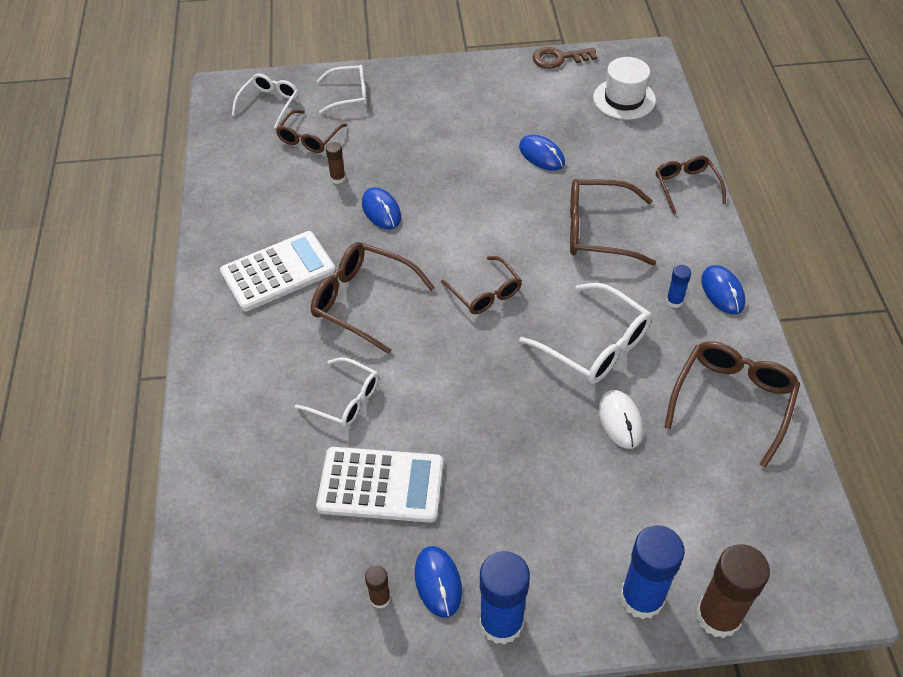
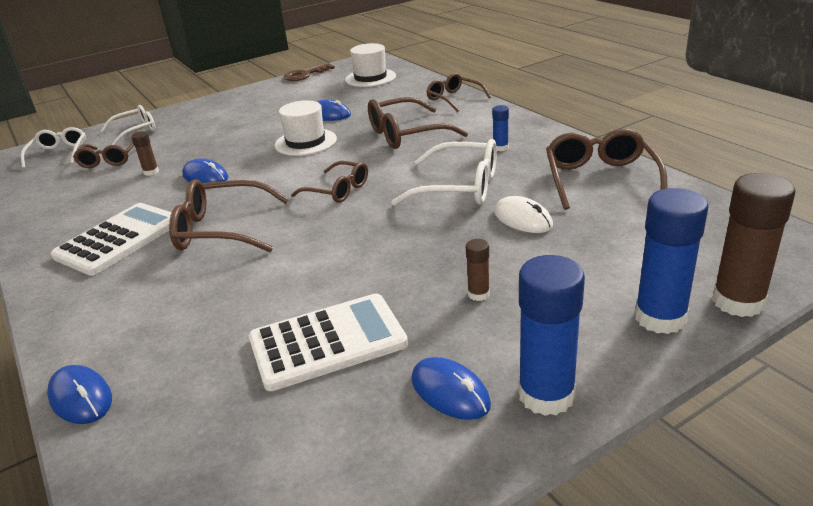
camera: 25 degrees left, 20 degrees down
white glasses [295,357,379,427] -> none
brown glue stick [365,566,391,609] -> brown glue stick moved to [466,239,490,301]
blue mouse [701,265,745,314] -> blue mouse moved to [47,365,112,424]
none -> white hat [274,100,337,156]

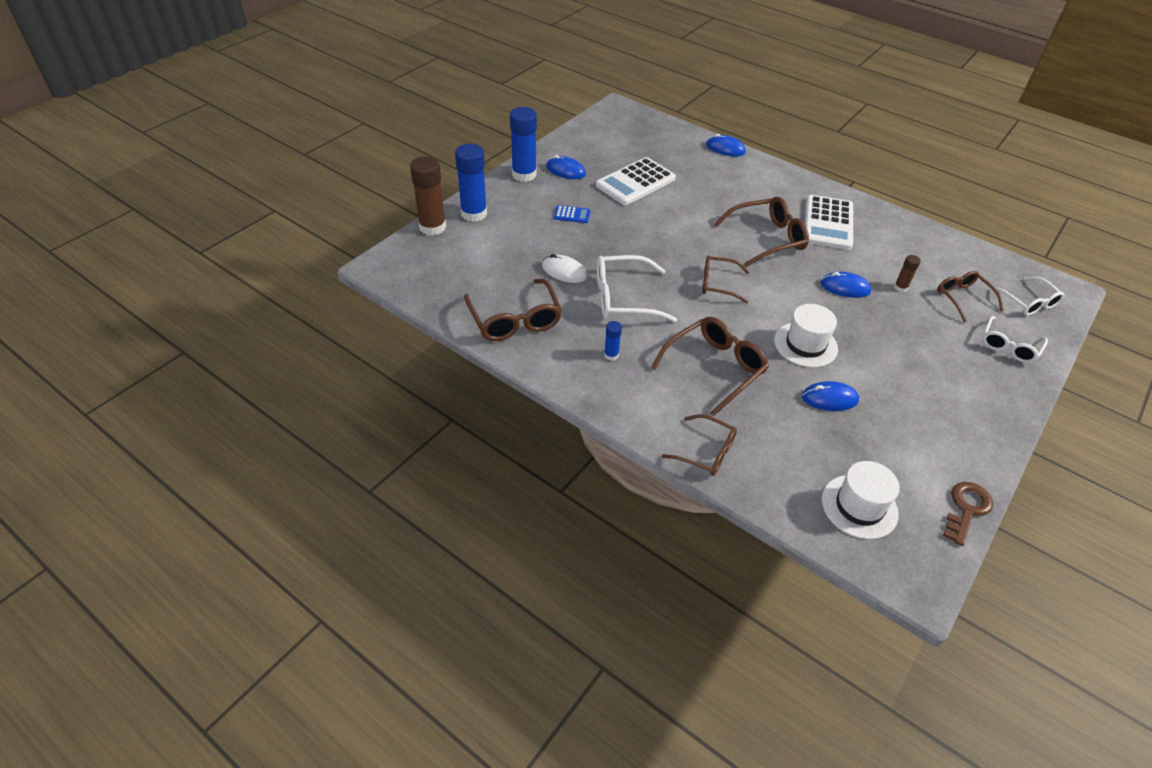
camera: 155 degrees right, 15 degrees up
brown glue stick [466,239,490,301] -> blue calculator [554,205,591,223]

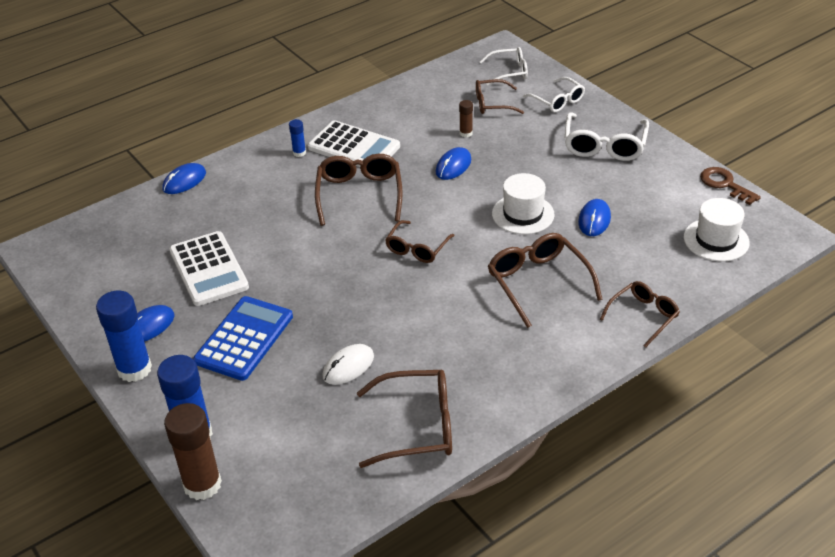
camera: 70 degrees left, 5 degrees down
blue calculator [554,205,591,223] -> blue calculator [193,296,293,381], size x2.21
white glasses [597,255,677,322] -> white glasses moved to [564,112,649,161]
blue glue stick [604,321,622,361] -> blue glue stick moved to [289,119,306,157]

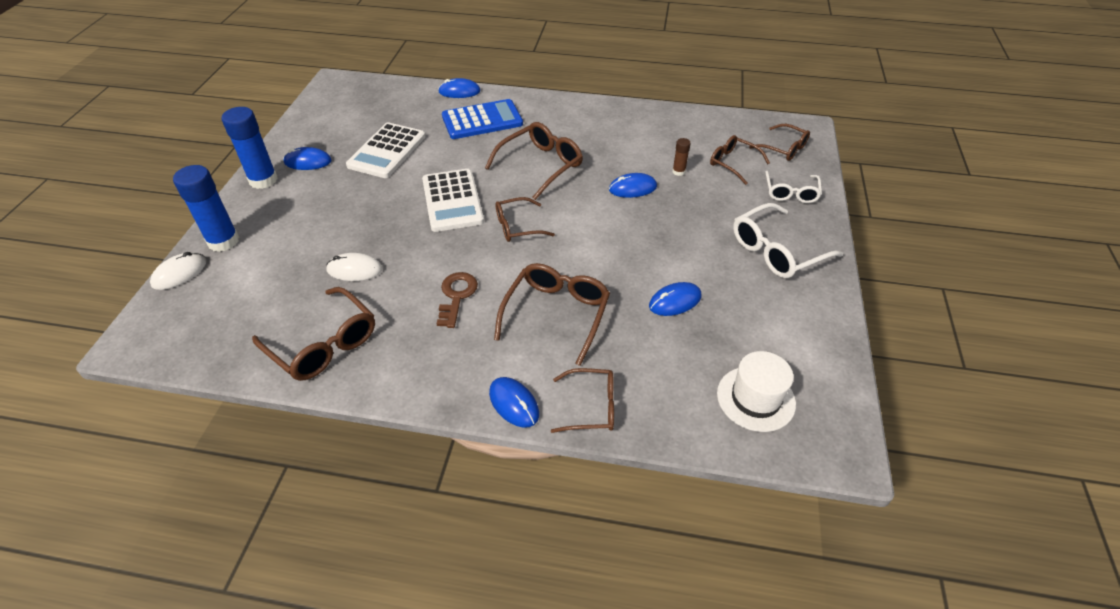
camera: 45 degrees right, 5 degrees up
brown glue stick [164,403,222,500] -> white mouse [150,252,206,290]
blue calculator [193,296,293,381] -> blue calculator moved to [442,99,523,139]
blue glue stick [289,119,306,157] -> none
white calculator [308,120,400,167] -> white calculator moved to [422,169,484,232]
white glasses [480,47,528,86] -> brown glasses [749,124,810,161]
white hat [492,173,554,234] -> none
brown key [700,167,761,205] -> brown key moved to [436,272,478,328]
none -> blue mouse [489,377,539,428]

